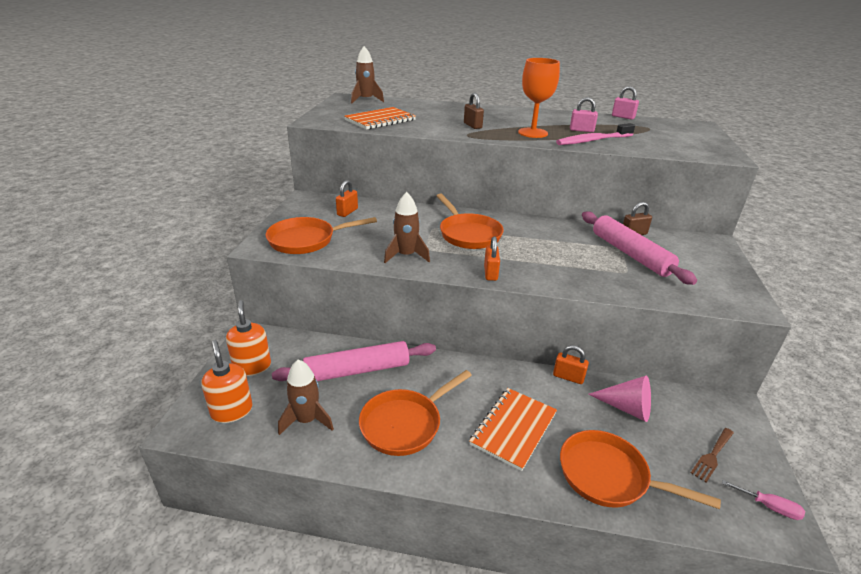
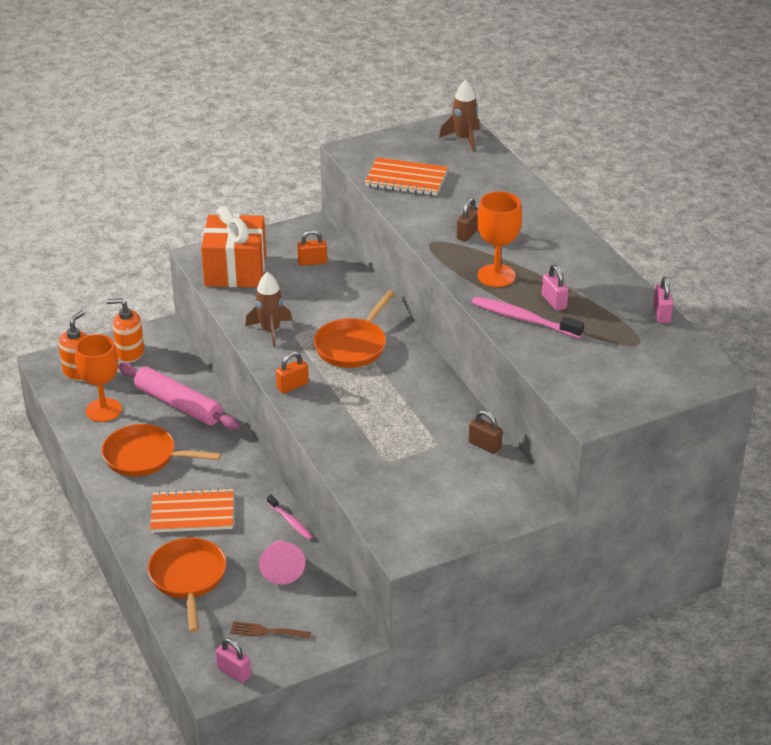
camera: 55 degrees right, 5 degrees up
orange soap dispenser [226,300,271,376] -> orange soap dispenser turned 120 degrees counterclockwise [106,298,144,362]
orange pan [266,217,377,254] -> orange gift [201,206,266,287]
brown rocket [278,359,334,435] -> orange goblet [75,334,122,422]
orange padlock [553,345,589,384] -> pink toothbrush [267,495,313,540]
pink rolling pin [582,211,697,285] -> none
pink screwdriver [722,480,805,520] -> pink padlock [216,638,251,683]

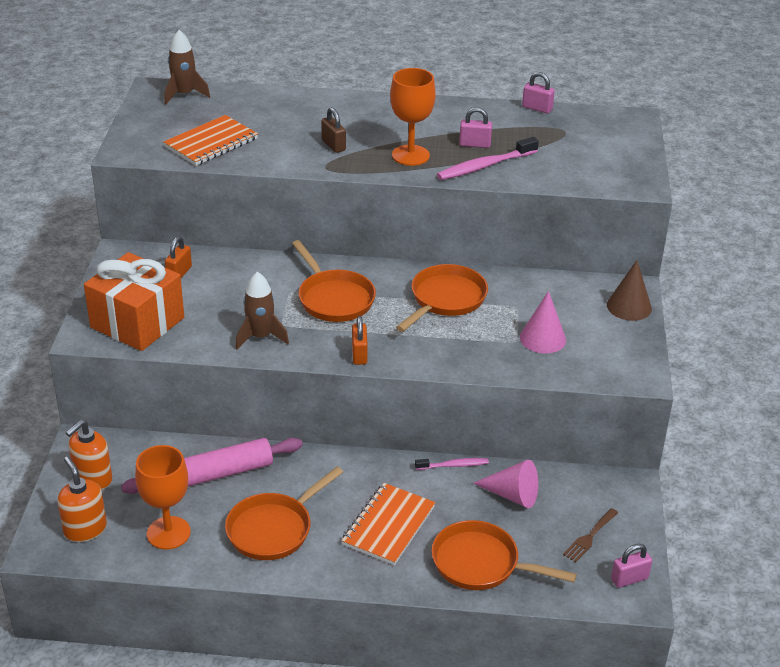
camera: 60 degrees left, 0 degrees up
brown padlock [469,410,503,454] -> none
none -> orange pan [396,264,488,332]
none -> pink cone [520,291,566,353]
none -> brown cone [607,260,652,321]

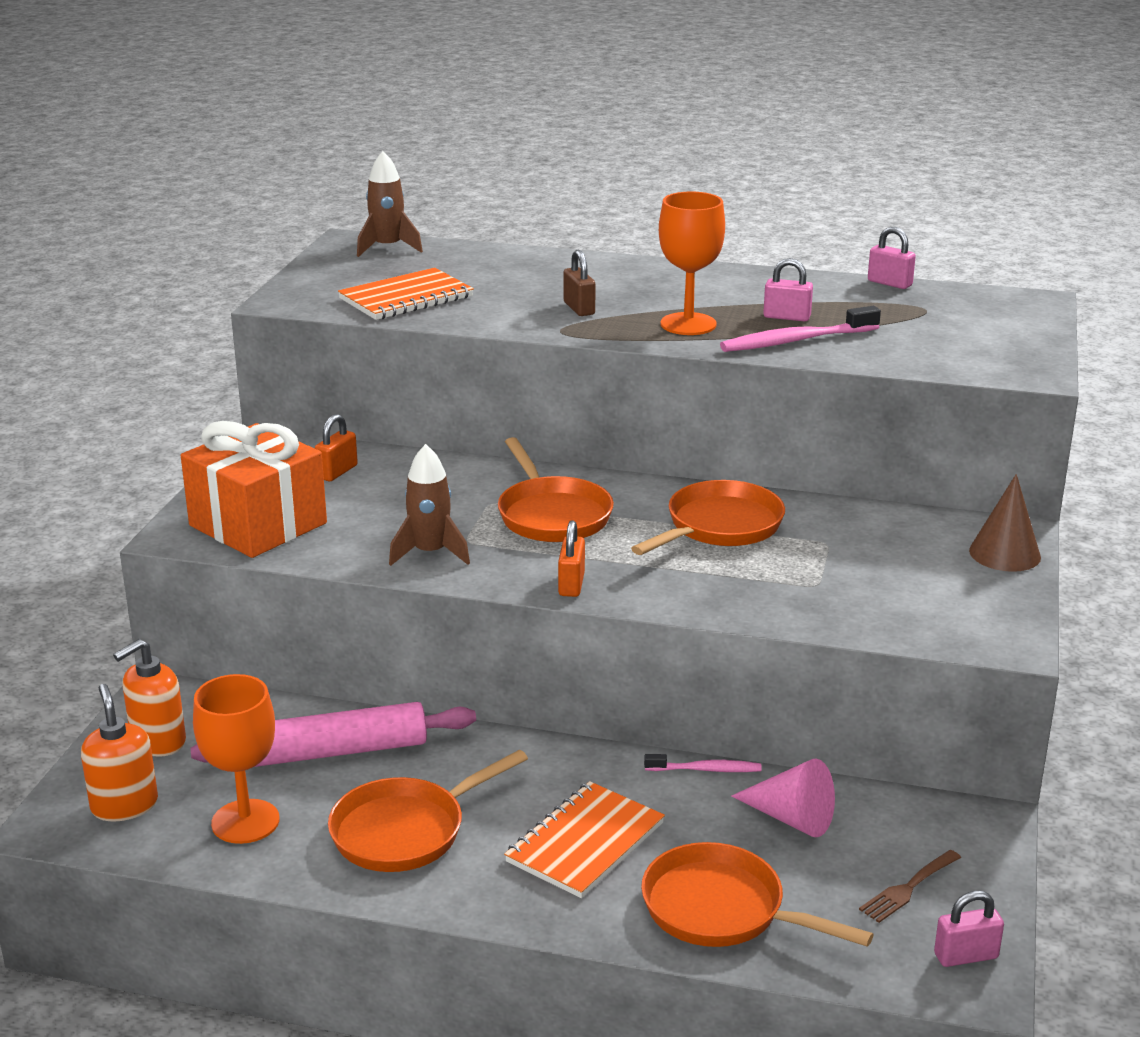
camera: 10 degrees right, 10 degrees down
pink cone [520,291,566,353] -> none

